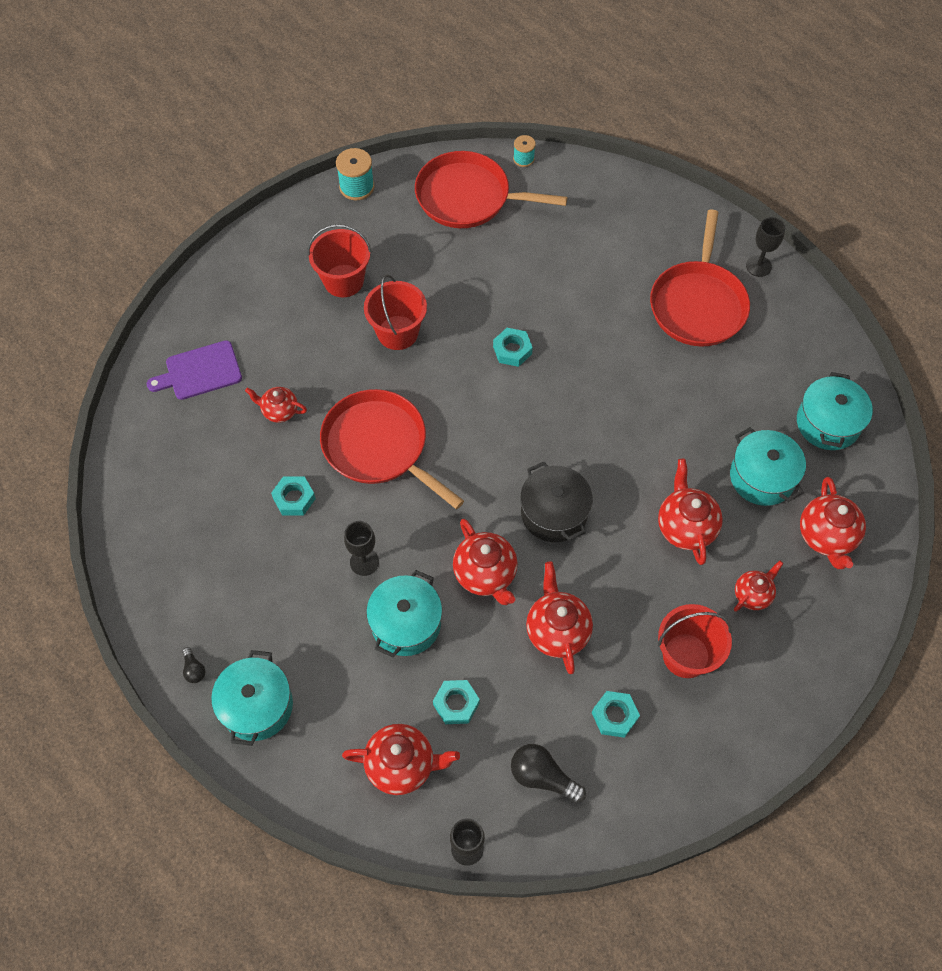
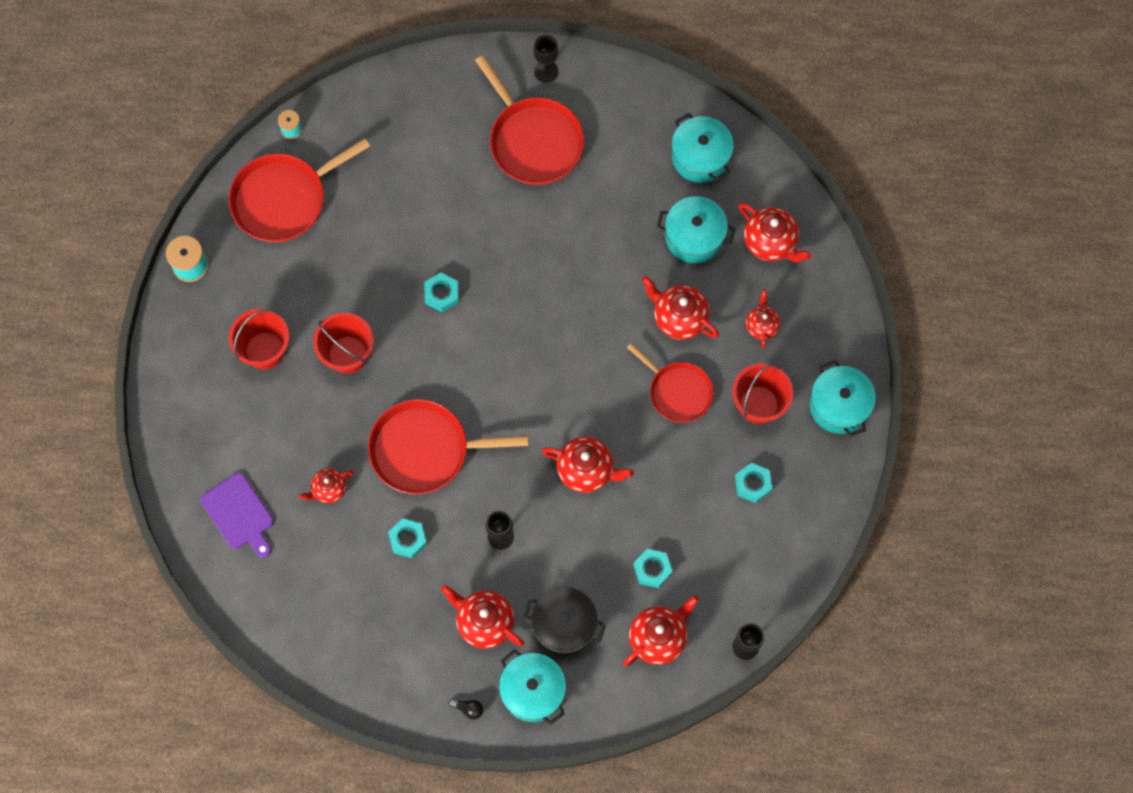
camera: 45 degrees left, 10 degrees up
purple cutting board [147,340,242,400] -> purple cutting board turned 60 degrees counterclockwise [200,473,274,558]
turquoise pot [366,570,442,657] -> turquoise pot moved to [810,360,876,437]
black light bulb [511,744,586,803] -> none
black pot [520,462,593,542] -> black pot moved to [523,587,606,656]
red teapot [526,562,593,674] -> red teapot moved to [441,585,524,649]
none -> red pan [627,343,714,423]

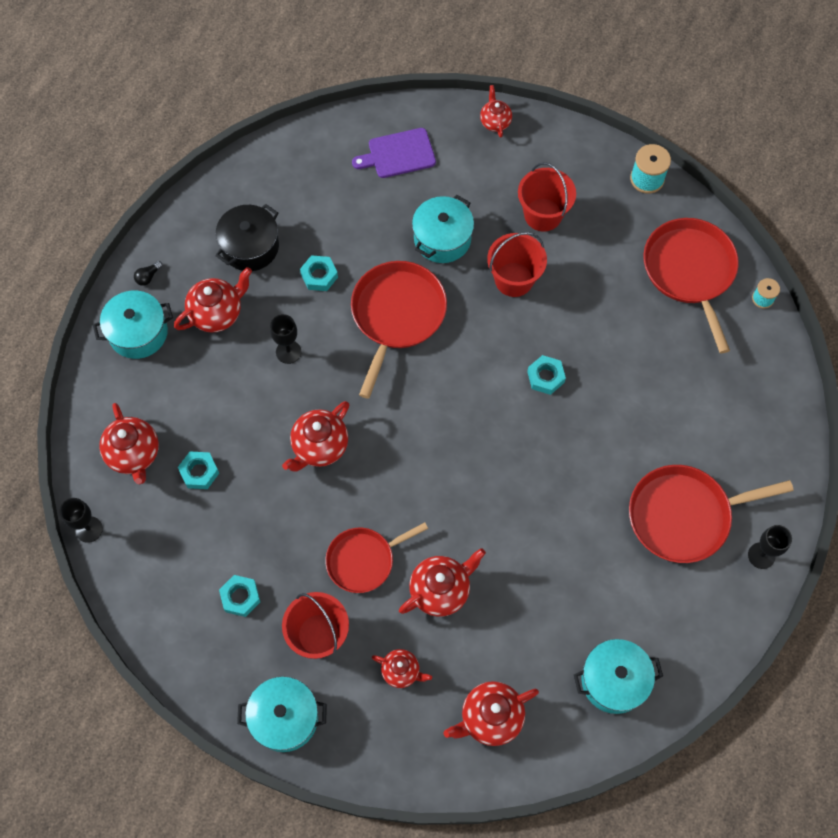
camera: 110 degrees right, 5 degrees down
red teapot [299,468,354,503] -> red teapot moved to [480,85,512,138]
black pot [523,587,606,656] -> black pot moved to [215,204,279,271]
turquoise pot [657,196,736,263] -> turquoise pot moved to [412,195,474,263]

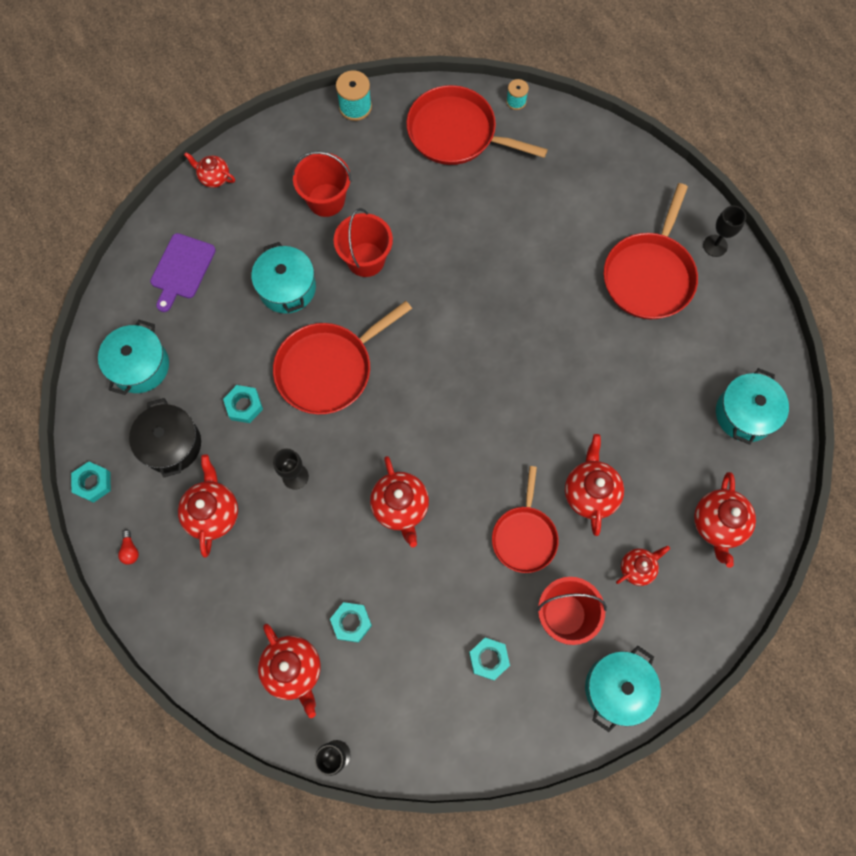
camera: 55 degrees left, 5 degrees up
turquoise pot [93,290,173,359] -> turquoise pot moved to [98,320,169,395]
red teapot [99,403,159,484] -> red teapot turned 45 degrees clockwise [258,624,321,718]
black light bulb [134,261,162,286] -> red light bulb [118,530,139,565]
red pan [351,261,447,399] -> red pan turned 90 degrees counterclockwise [273,301,412,414]
turquoise nut [527,355,566,395] -> turquoise nut moved to [71,461,111,503]

